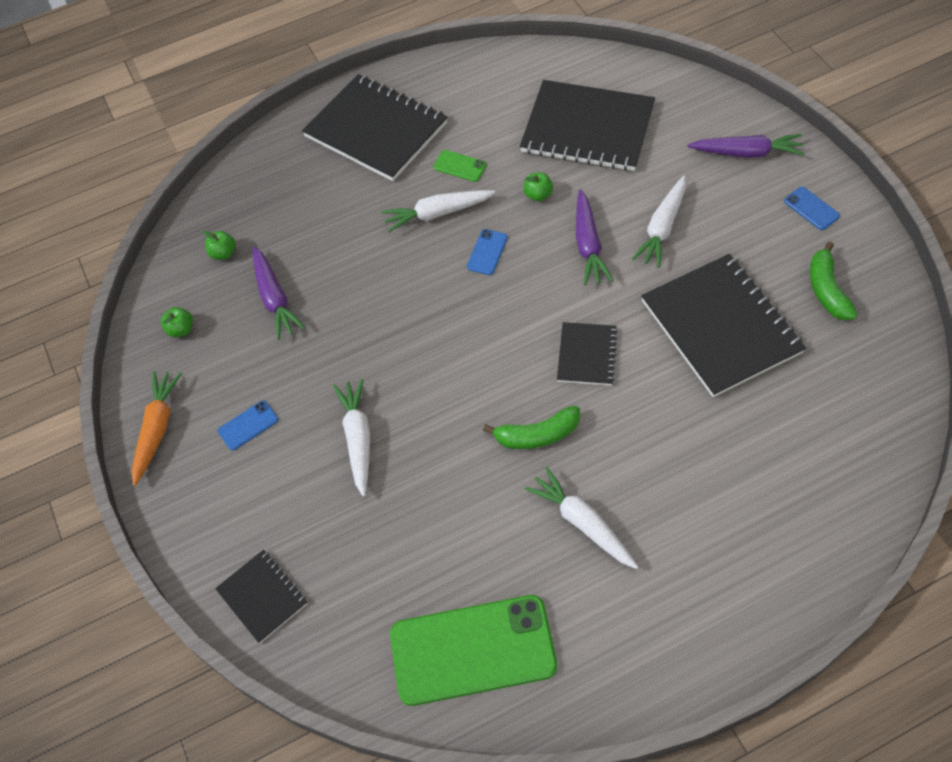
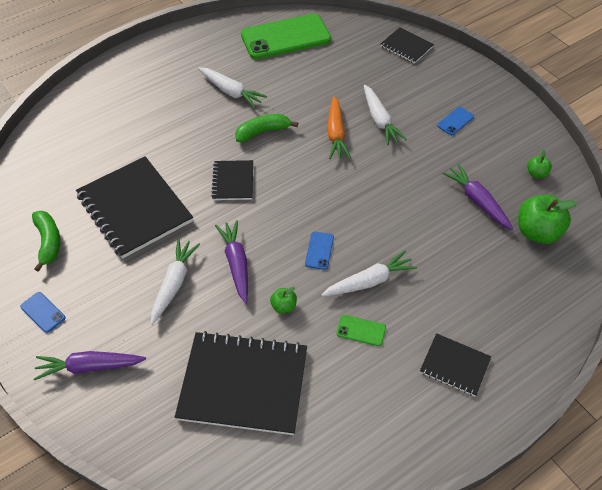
camera: 165 degrees right, 5 degrees down
orange carrot [132,371,182,486] -> orange carrot moved to [327,96,351,159]
green apple [202,231,235,260] -> green apple [518,195,578,244], size x2.01
black notebook [302,74,448,181] -> black notebook [420,333,491,396], size x0.51

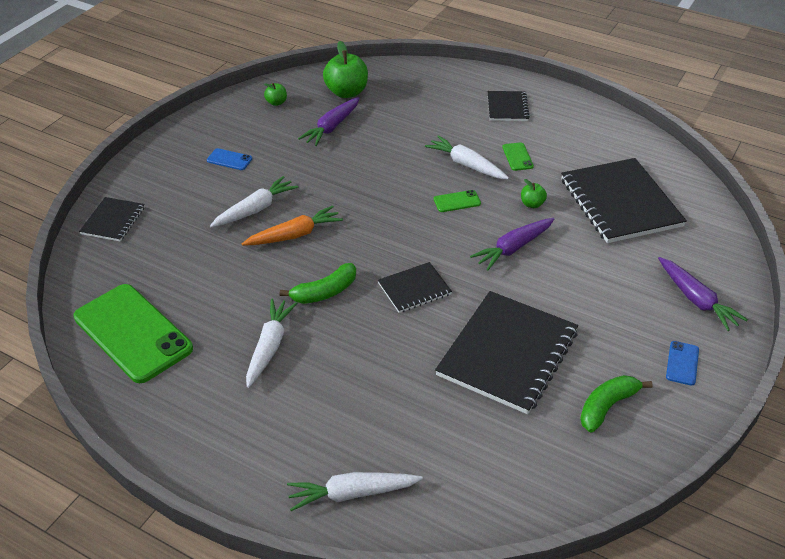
camera: 115 degrees left, 10 degrees down
white carrot [151,239,200,325] -> white carrot moved to [287,472,423,511]
green banana [235,114,298,142] -> green banana turned 75 degrees counterclockwise [280,263,356,304]
blue phone [305,232,334,270] -> green phone [434,190,481,212]

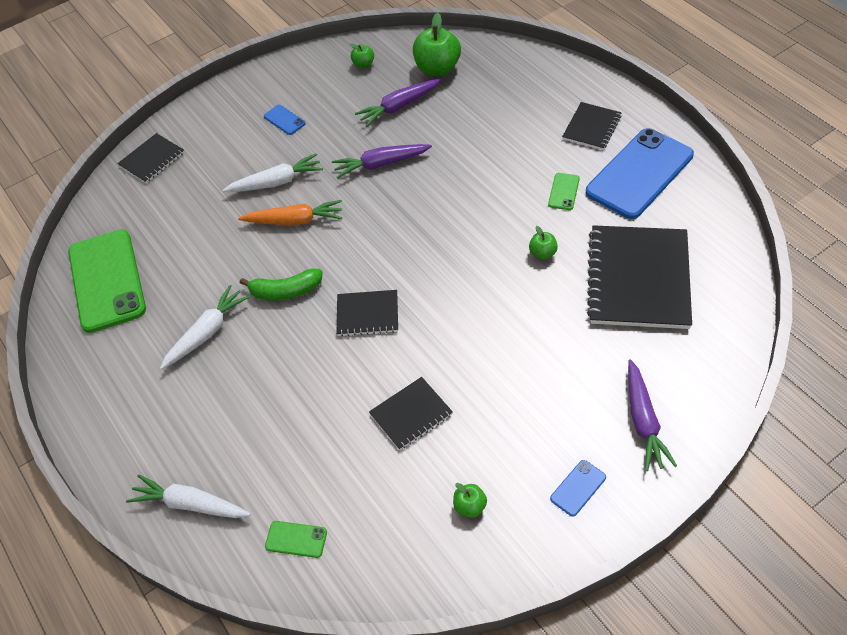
camera: 30 degrees right, 10 degrees up
white carrot [425,135,509,179] -> none
green phone [434,190,481,212] -> green phone moved to [265,521,327,558]
black notebook [435,291,578,414] -> black notebook [369,377,453,450], size x0.51
purple carrot [470,218,555,271] -> purple carrot moved to [332,144,432,179]
green banana [580,375,653,432] -> green apple [453,483,487,518]
none -> blue phone [586,128,694,219]

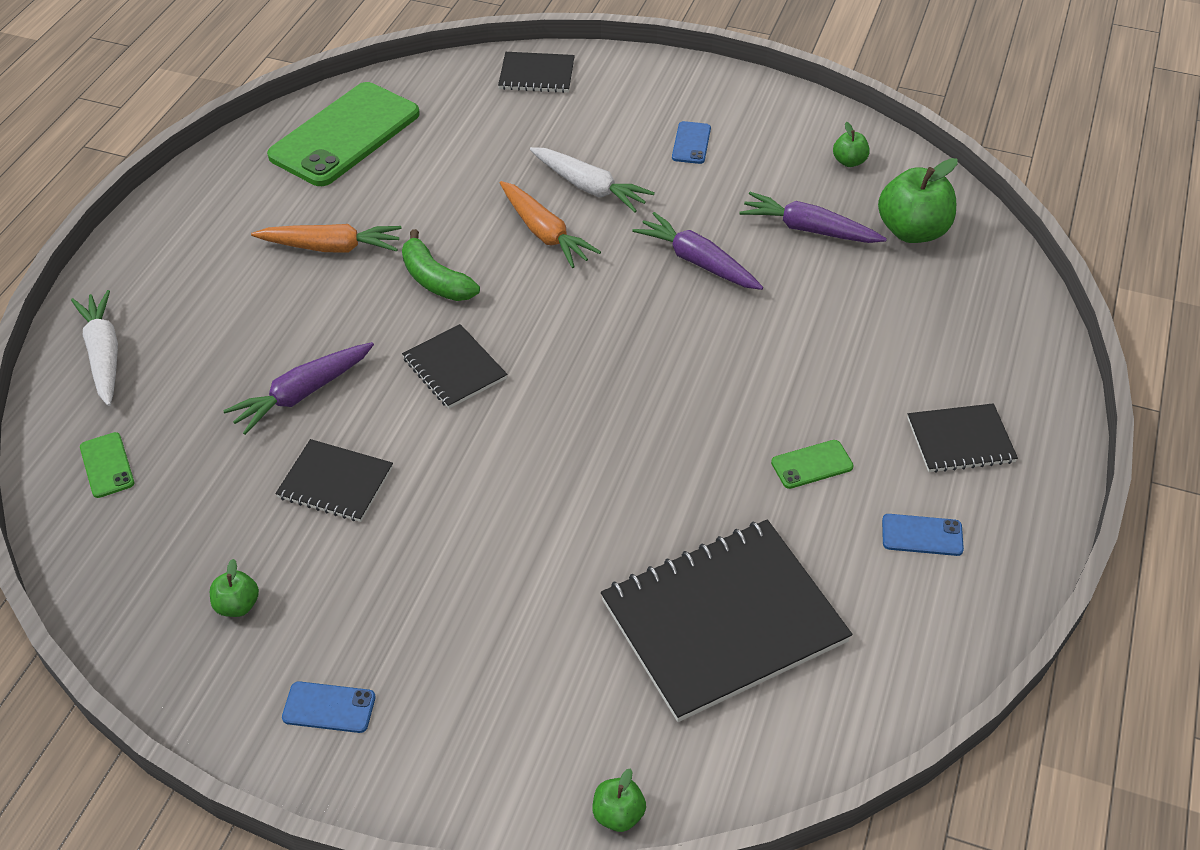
camera: 50 degrees right, 5 degrees down
white carrot [160,285,250,370] -> orange carrot [251,224,402,253]
green apple [529,226,558,259] -> green apple moved to [593,768,646,832]
blue phone [586,128,694,219] -> blue phone [882,514,964,556], size x0.41
purple carrot [628,359,677,471] -> purple carrot moved to [223,342,374,435]

